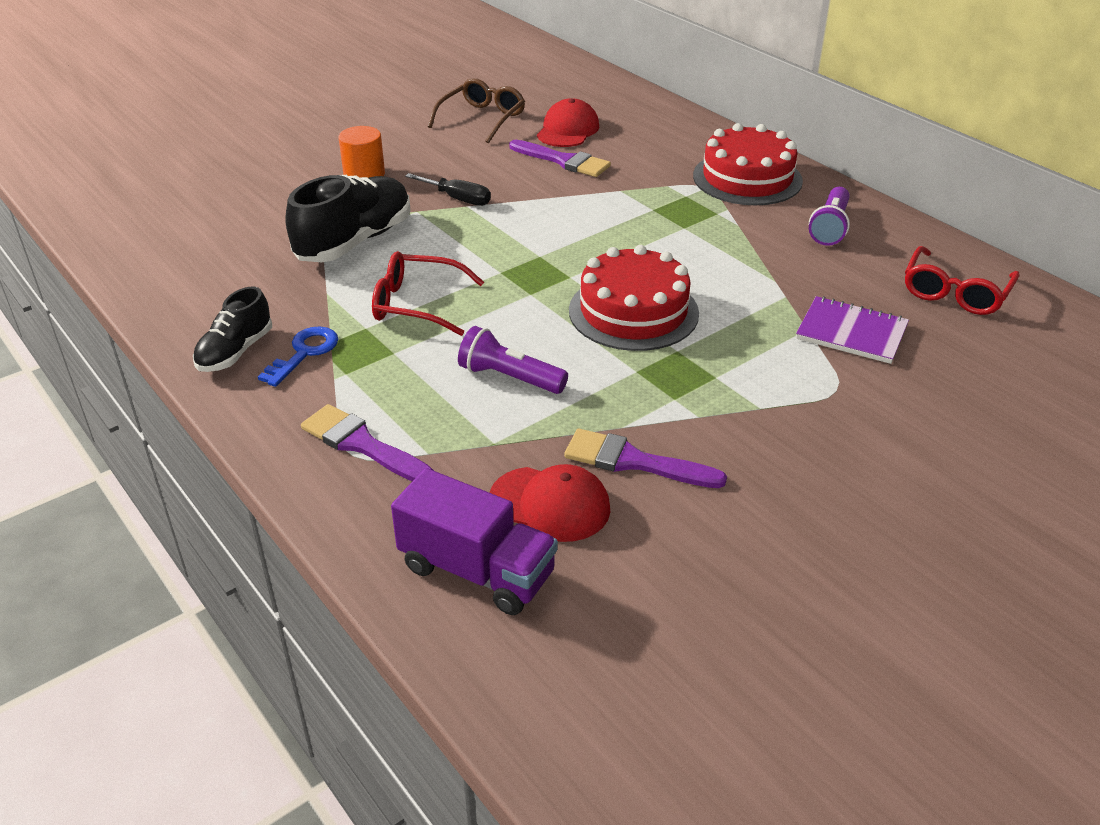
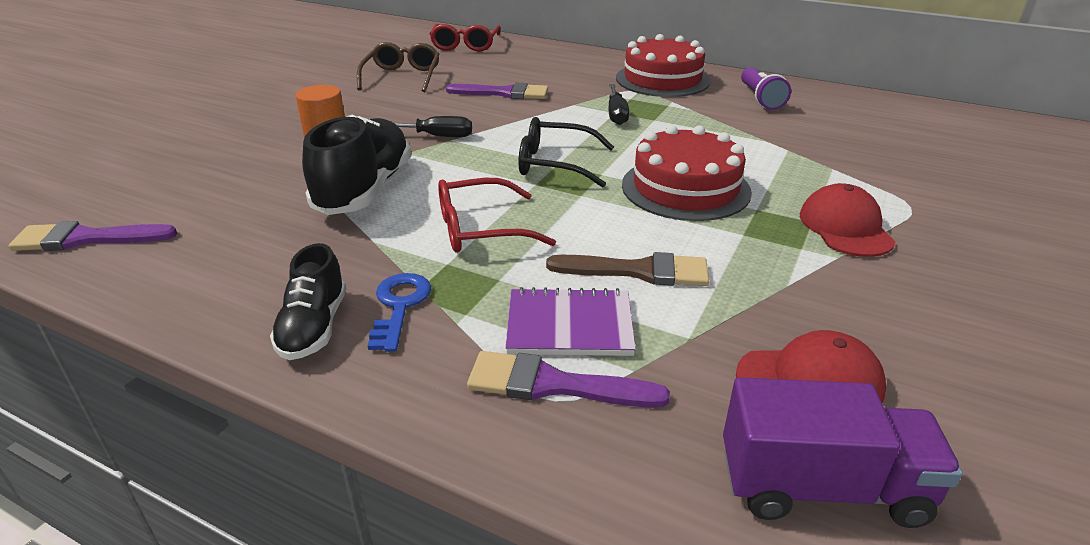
camera: 25 degrees left, 5 degrees down
purple flashlight [458,326,568,394] -> brown brush [546,252,709,286]
red cap [537,98,599,147] -> red cap moved to [800,183,896,257]
purple brush [564,429,727,488] -> purple brush moved to [8,221,177,251]
purple notebook [796,296,909,364] -> purple notebook moved to [505,287,636,356]
red glasses [905,246,1020,315] -> red glasses moved to [430,24,501,52]
none -> black glasses [518,117,614,187]
none -> black screwdriver [608,84,629,125]

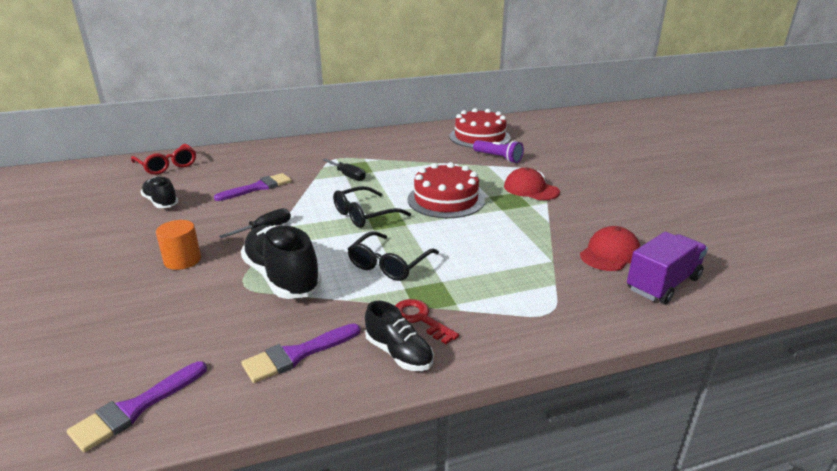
camera: 45 degrees left, 5 degrees down
brown glasses [357,42,440,92] -> black shoe [140,177,179,208]
blue key [368,273,431,352] -> red key [395,299,459,344]
red glasses [438,178,556,253] -> black glasses [348,231,439,281]
purple brush [467,351,670,408] -> purple brush moved to [242,323,361,383]
purple notebook [505,287,636,356] -> none
brown brush [546,252,709,286] -> none
red cake [616,34,710,97] -> red cake moved to [450,108,511,148]
purple flashlight [741,67,791,110] -> purple flashlight moved to [473,140,524,163]

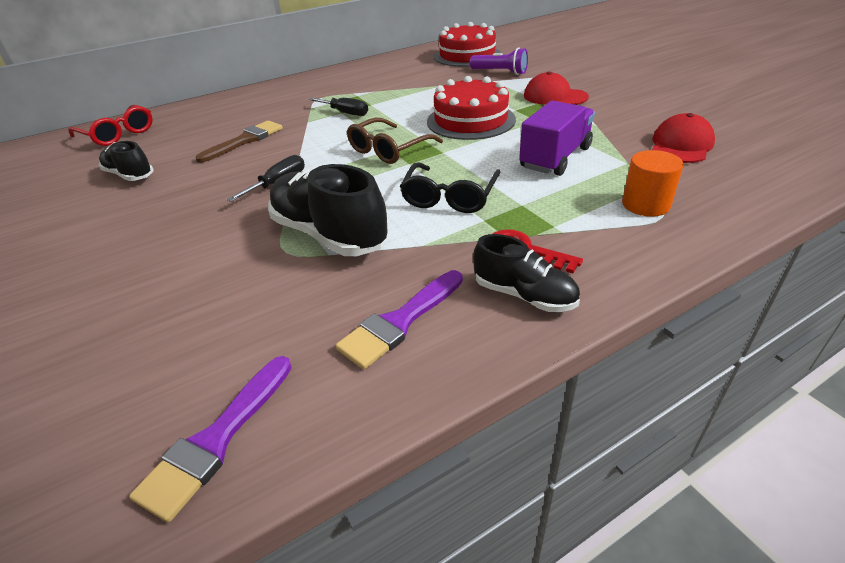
camera: 10 degrees left, 10 degrees up
orange cylinder [156,220,201,270] -> orange cylinder moved to [622,150,683,217]
purple brush [214,173,292,201] -> brown brush [196,120,283,163]
black glasses [333,186,411,228] -> brown glasses [347,118,443,164]
purple truck [627,232,708,304] -> purple truck moved to [519,101,595,176]

